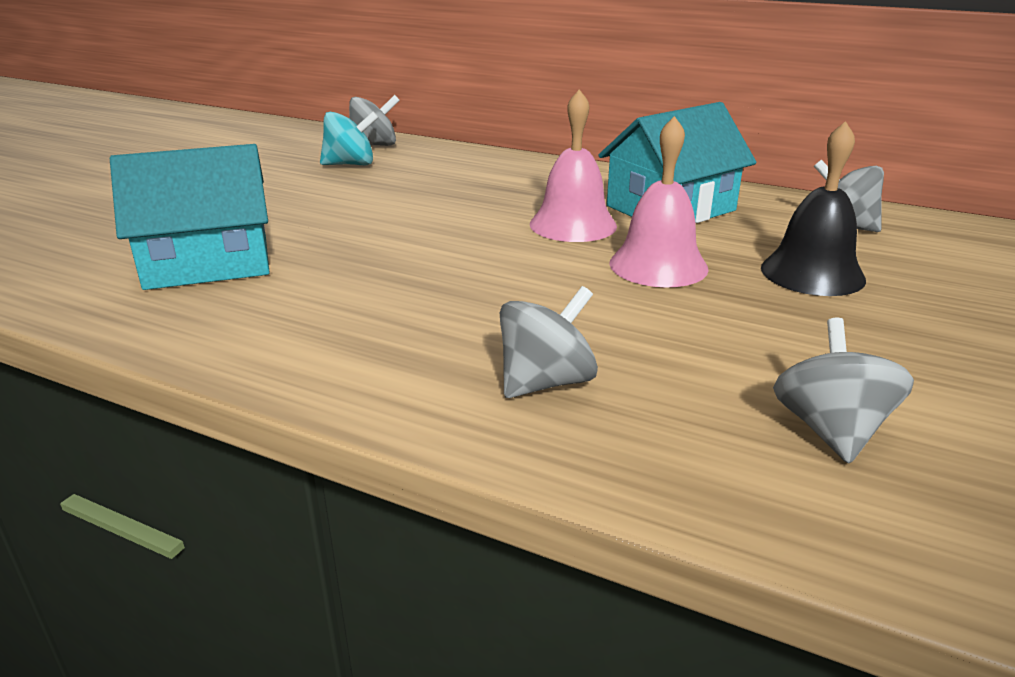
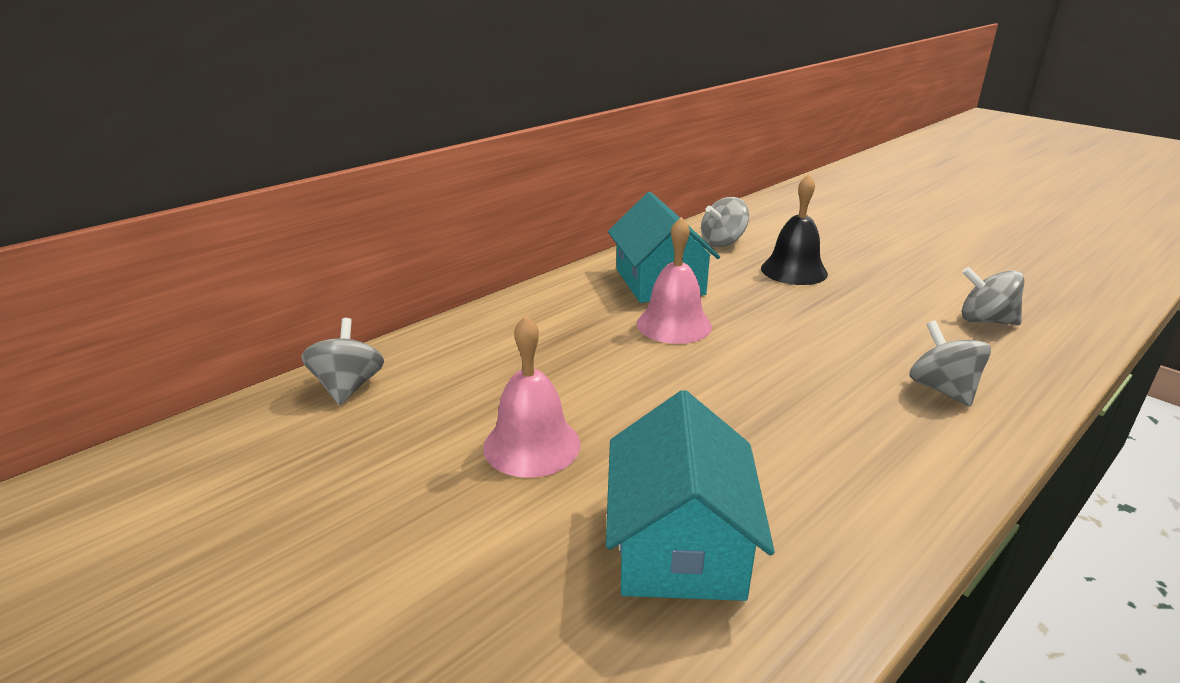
camera: 70 degrees left, 0 degrees up
turquoise spinning top [320,112,379,165] -> none
pink bell [609,116,708,287] -> pink bell moved to [483,315,581,478]

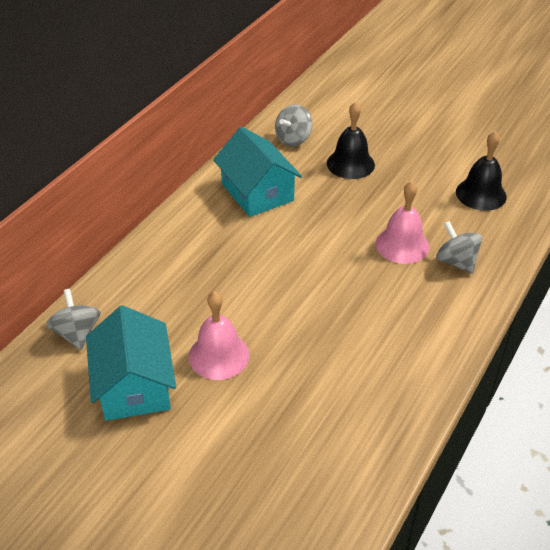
camera: 15 degrees left, 15 degrees up
turquoise house [606,390,775,601] -> turquoise house moved to [86,305,176,421]
pink bell [637,217,712,344] -> pink bell moved to [376,181,429,264]
grey spinning top [961,267,1025,325] -> black bell [456,131,507,211]

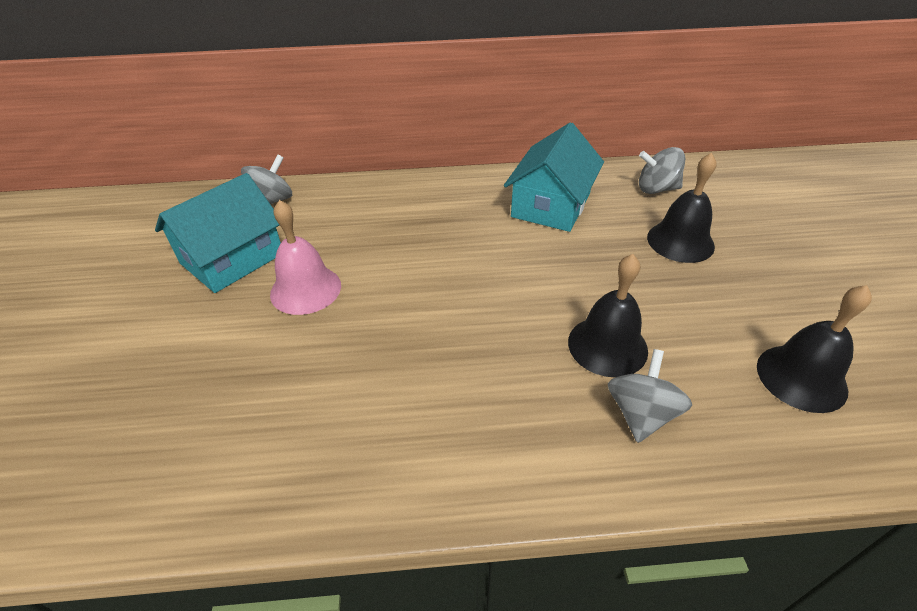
camera: 55 degrees right, 0 degrees up
pink bell [376,181,429,264] -> black bell [568,254,648,377]

